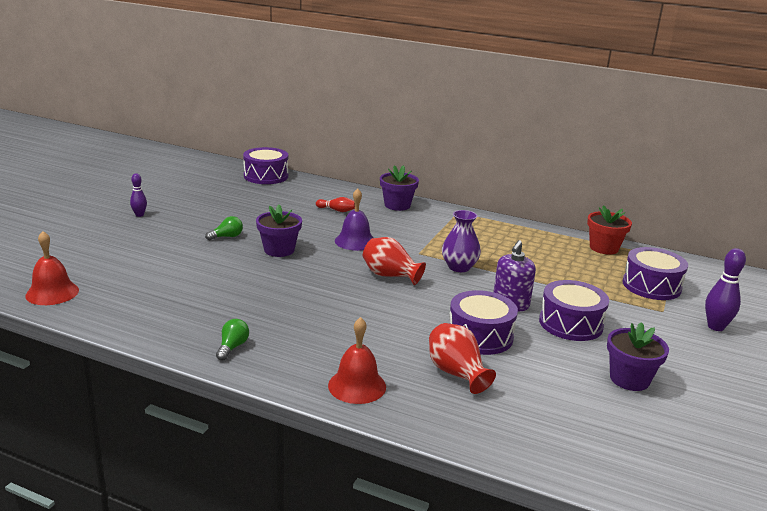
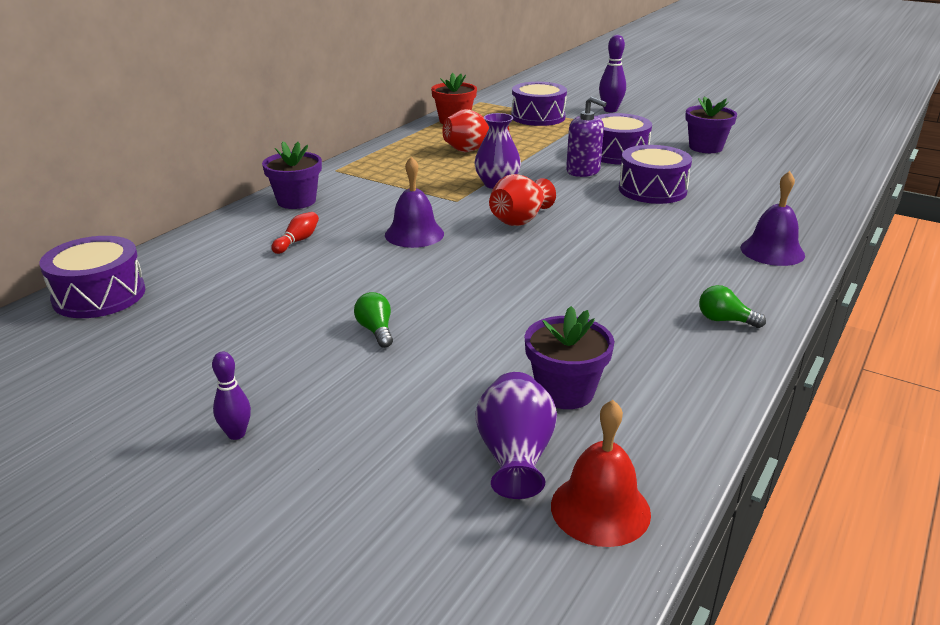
camera: 80 degrees left, 5 degrees up
purple flower pot [256,205,302,257] -> purple flower pot moved to [524,306,614,409]
red bell [328,317,386,404] -> purple bell [740,171,805,266]
red vase [429,323,496,394] -> red vase moved to [442,109,509,153]
none -> purple vase [475,372,557,499]

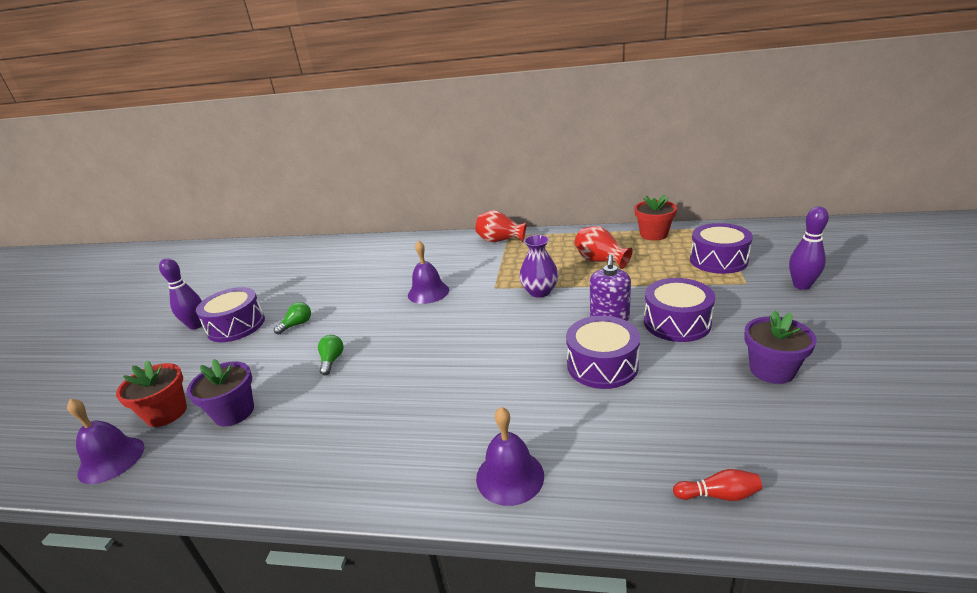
camera: 70 degrees right, 0 degrees up
purple drum [39,236,145,318] -> purple drum moved to [196,287,265,342]
purple bowling pin [212,351,251,440] -> purple bowling pin [159,258,204,330], size x1.61
purple flower pot [262,141,322,209] -> none
red bowling pin [271,212,319,254] -> red bowling pin moved to [673,469,762,501]
purple vase [475,372,557,499] -> red flower pot [116,360,187,427]
red vase [489,174,556,226] -> red vase moved to [475,210,527,242]
red bell [551,400,651,547] -> purple bell [67,399,144,484]
green light bulb [699,285,766,328] -> green light bulb moved to [318,335,344,375]

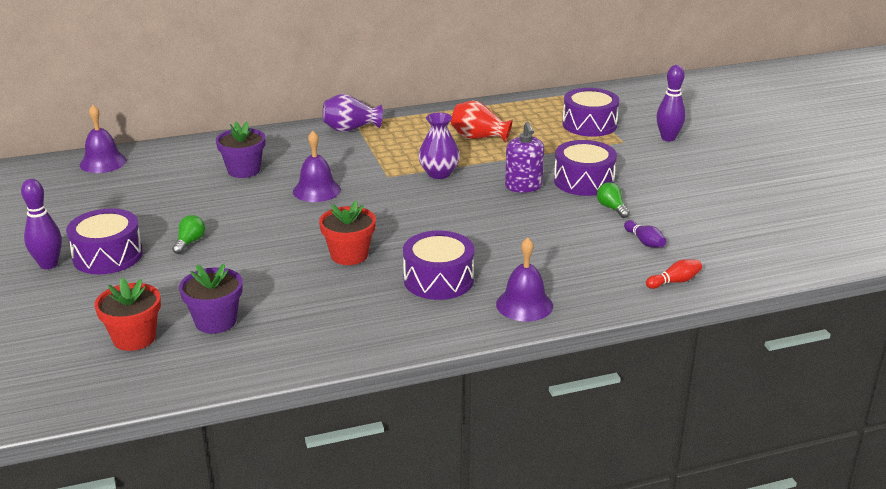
camera: 30 degrees left, 0 degrees up
purple bell [67,399,144,484] -> purple bell moved to [80,105,127,173]
green light bulb [318,335,344,375] -> green light bulb moved to [597,182,630,218]
red vase [475,210,527,242] -> purple vase [322,94,383,132]
purple drum [566,316,640,389] -> purple drum moved to [403,231,474,300]
red flower pot [635,194,677,241] -> red flower pot moved to [319,200,376,265]
purple flower pot [744,310,817,384] -> purple flower pot moved to [216,122,266,178]
none -> purple bowling pin [624,220,666,248]

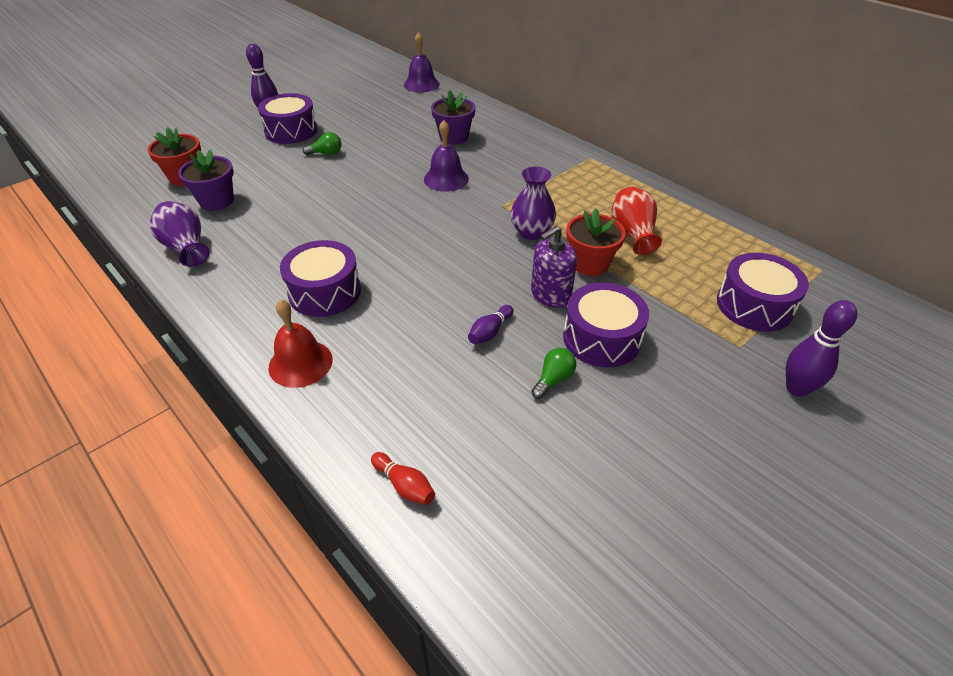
camera: 65 degrees right, 15 degrees up
red flower pot [319,200,376,265] -> red flower pot moved to [566,208,626,276]
purple vase [322,94,383,132] -> purple vase moved to [150,201,209,267]
purple bell [496,237,553,322] -> red bell [268,299,333,388]
purple bowling pin [624,220,666,248] -> purple bowling pin moved to [468,305,513,344]

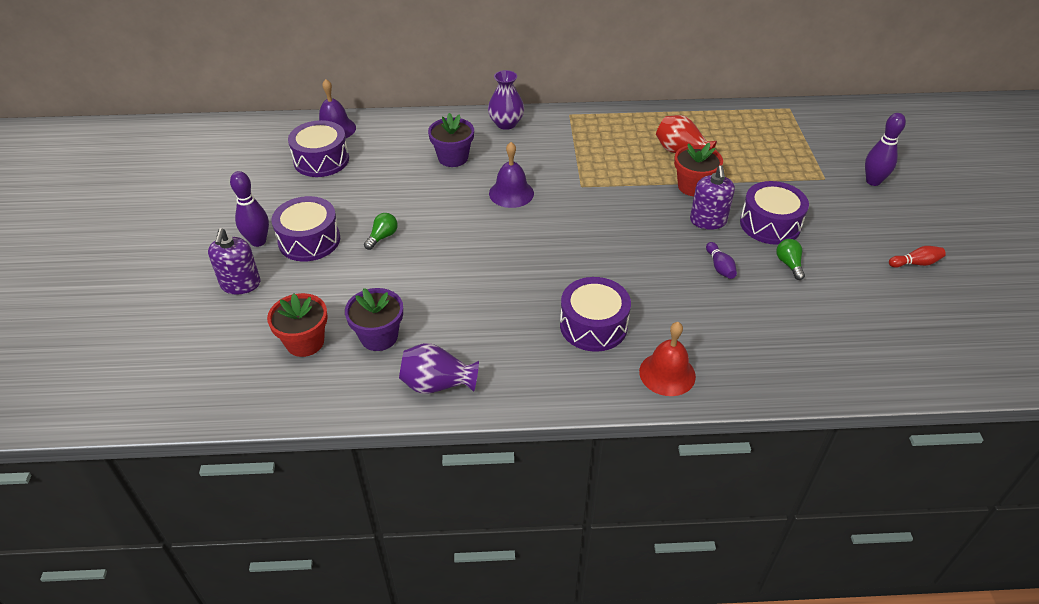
camera: 50 degrees left, 0 degrees up
red bowling pin [371,452,435,505] -> red bowling pin moved to [889,246,946,268]
purple vase [510,166,556,240] -> purple vase moved to [488,70,524,130]
purple drum [717,253,809,332] -> purple drum moved to [288,120,349,177]
none -> purple soap dispenser [208,228,261,295]

